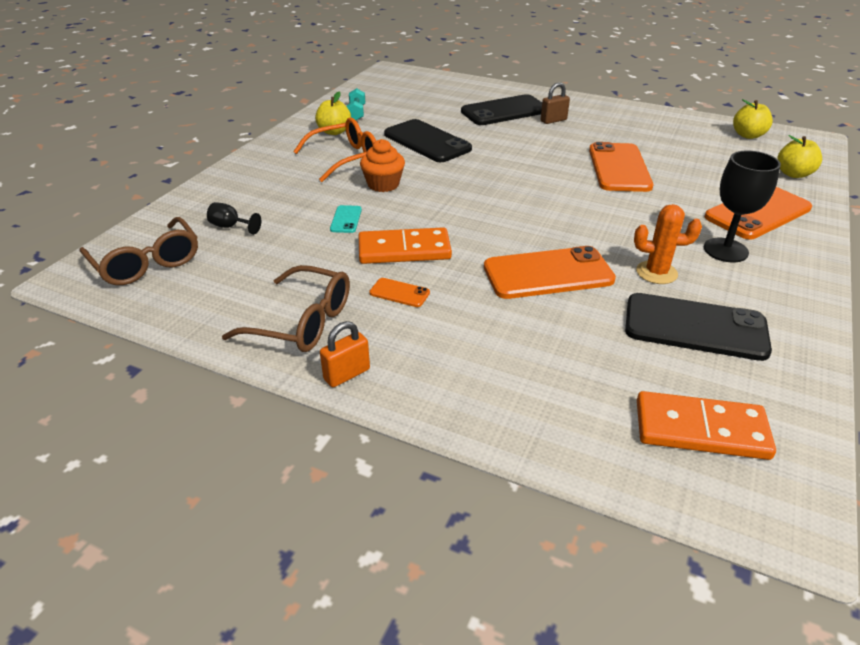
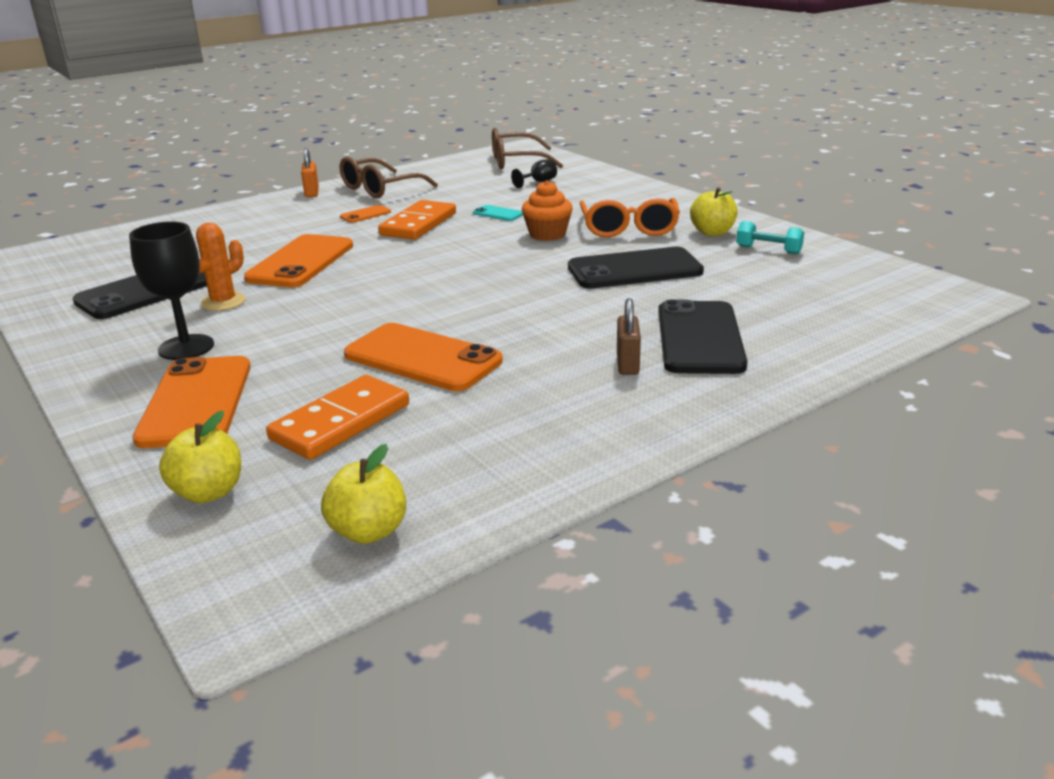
camera: 120 degrees right, 10 degrees down
orange domino [637,391,776,460] -> orange domino moved to [266,375,409,460]

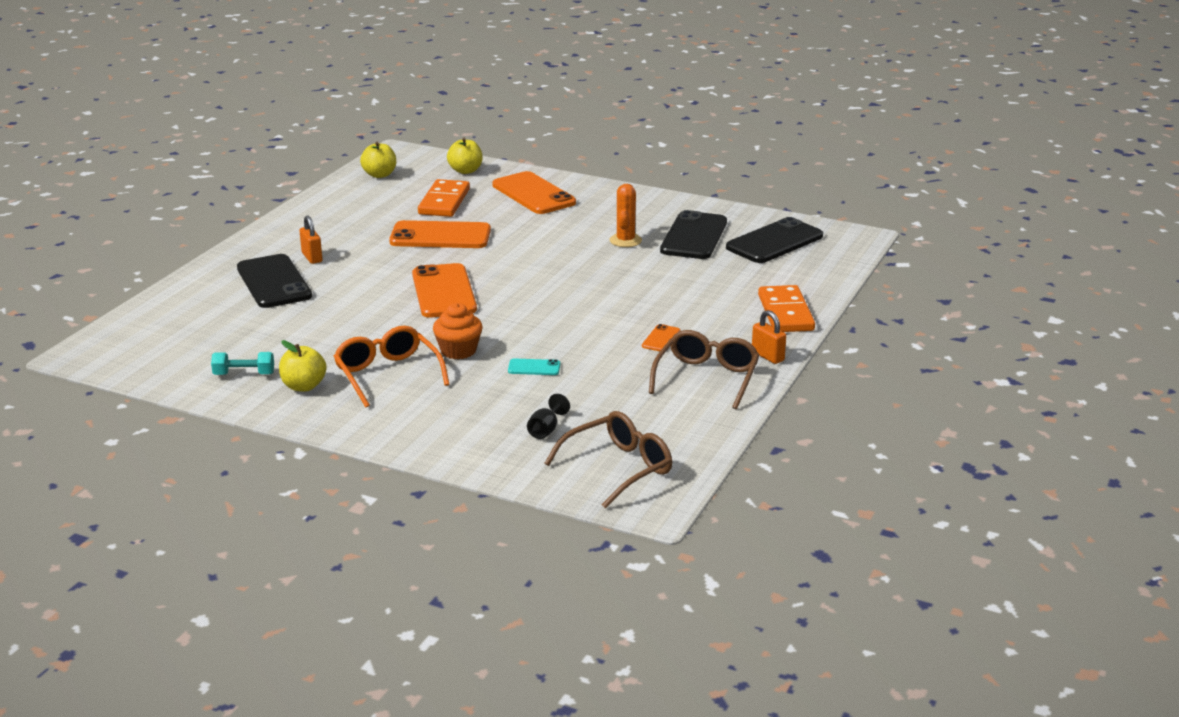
camera: 150 degrees right, 0 degrees up
black goblet [129,222,214,360] -> none
orange phone [244,234,353,287] -> orange phone moved to [412,263,477,318]
orange domino [378,200,456,240] -> orange domino moved to [758,285,815,332]
black phone [568,247,704,289] -> black phone moved to [726,217,823,263]
brown padlock [617,298,641,375] -> orange padlock [300,215,322,264]

